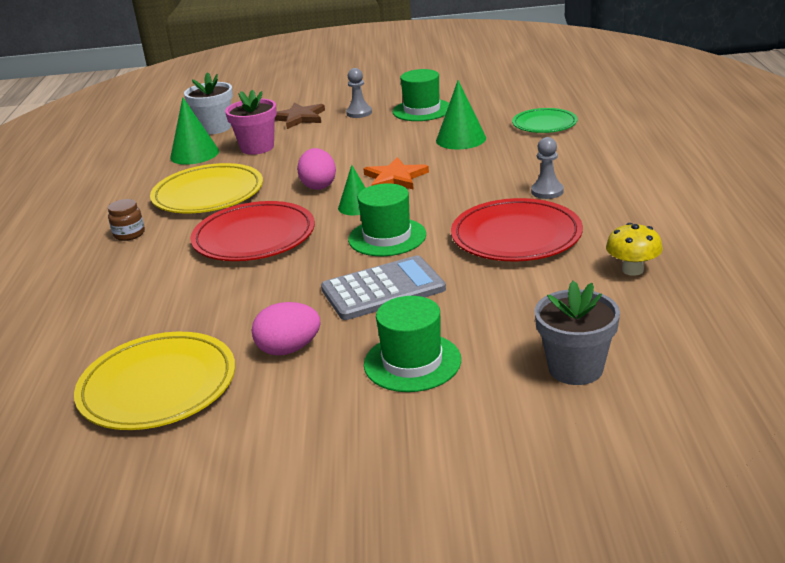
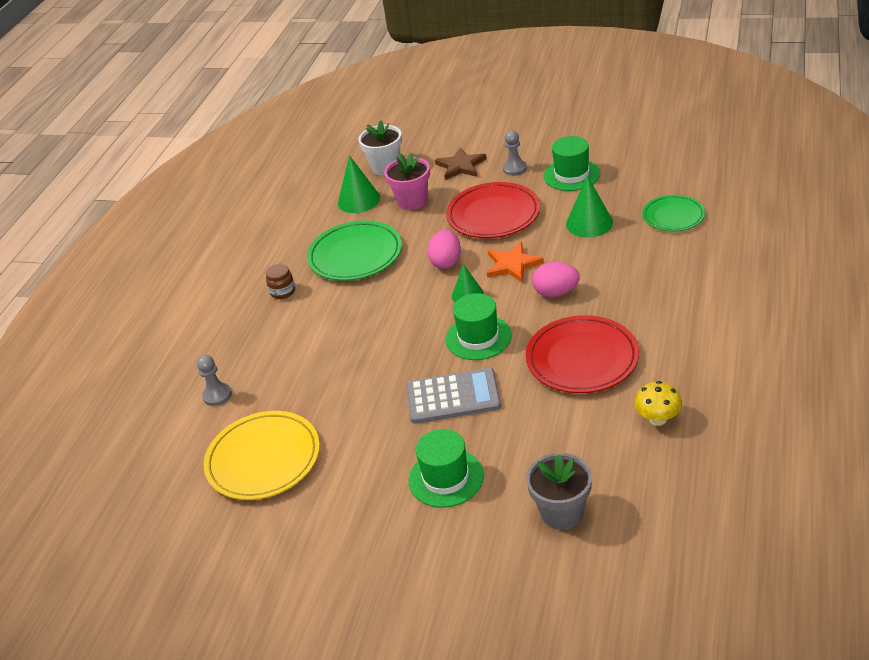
camera: 20 degrees right, 10 degrees up
yellow plate [150,163,263,213] -> green plate [307,221,402,281]
red plate [190,201,315,261] -> red plate moved to [446,182,540,238]
pink egg [252,302,321,356] -> pink egg moved to [532,262,580,297]
grey pawn [531,137,564,199] -> grey pawn moved to [197,355,232,406]

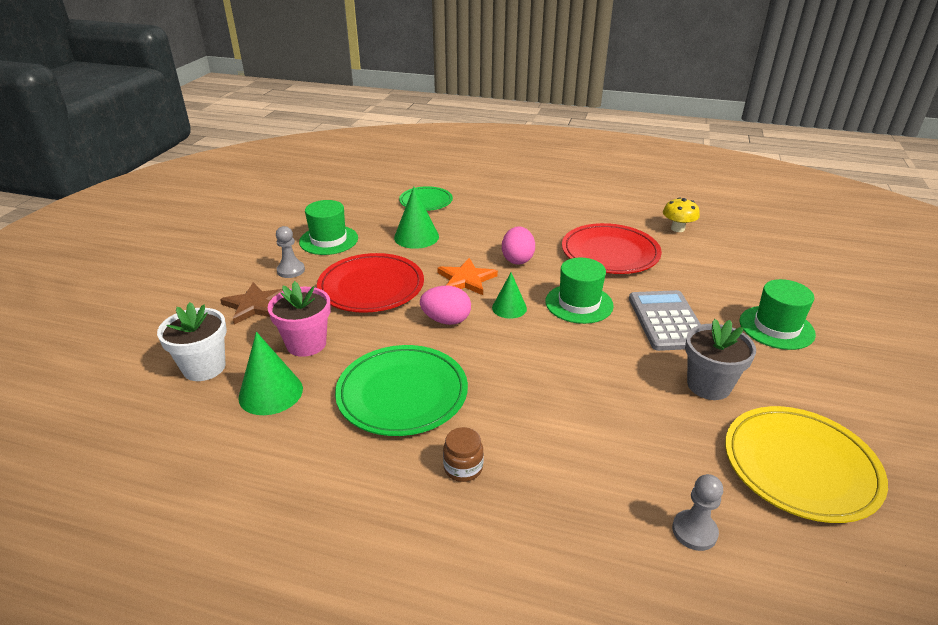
camera: 95 degrees left, 5 degrees down
grey flower pot [526,453,592,530] -> grey flower pot moved to [685,319,756,400]

